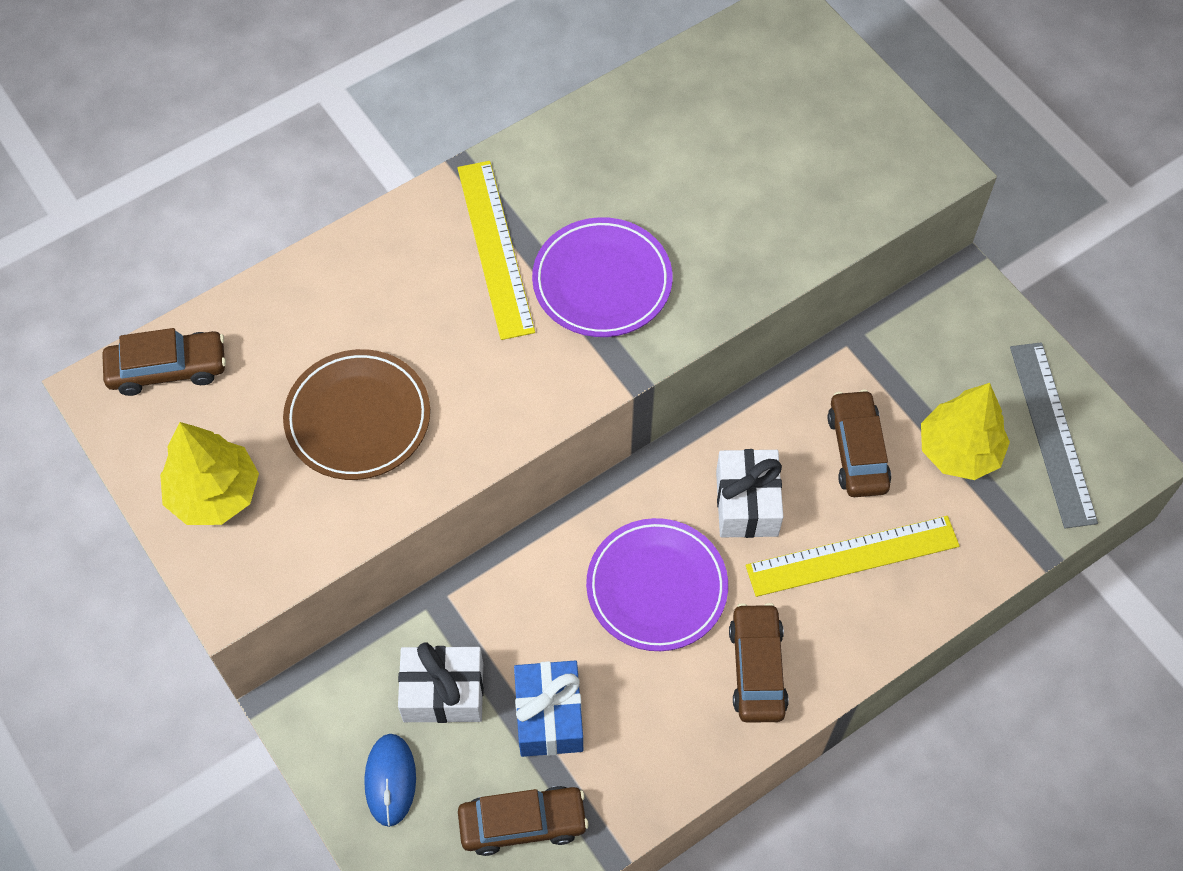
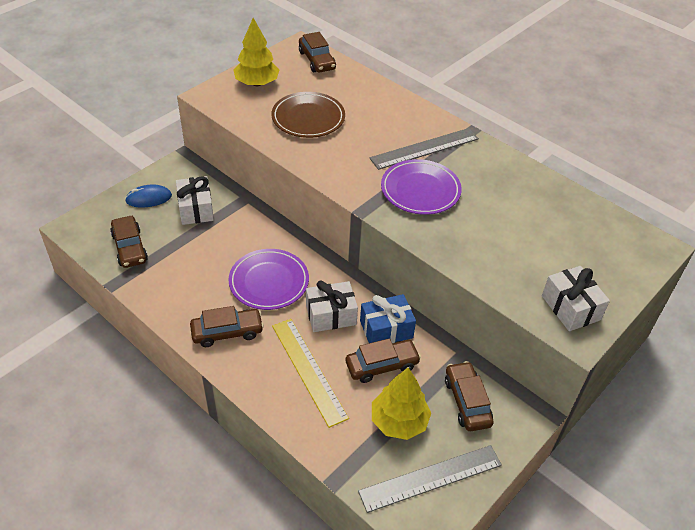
camera: 75 degrees right, 15 degrees down
yellow ruler [457,161,535,340] -> grey ruler [369,128,479,170]
blue gift [514,661,583,757] -> blue gift moved to [360,294,416,343]
none -> brown car [445,361,494,431]
none -> white gift [542,266,610,331]

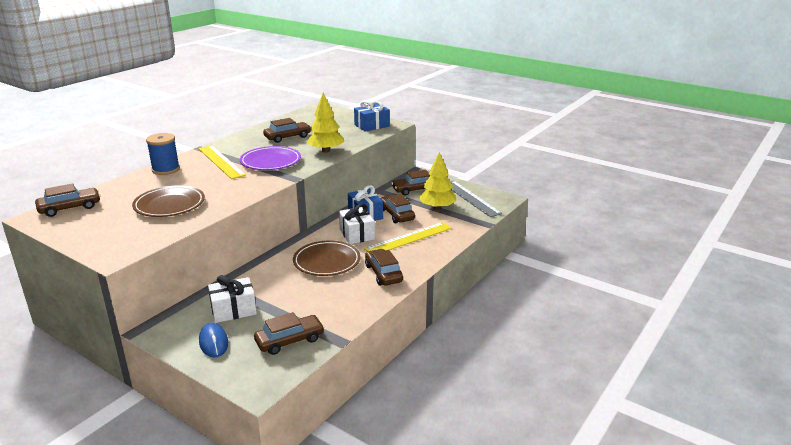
camera: 95 degrees left, 20 degrees down
purple plate [228,249,309,310] -> brown plate [293,240,361,276]
yellow tree [234,18,279,86] -> yellow tree moved to [307,93,344,153]
grey ruler [369,128,479,170] -> yellow ruler [198,145,246,179]
white gift [542,266,610,331] -> blue gift [354,100,390,132]
none -> blue spool [146,133,180,175]
none -> brown car [263,118,311,143]

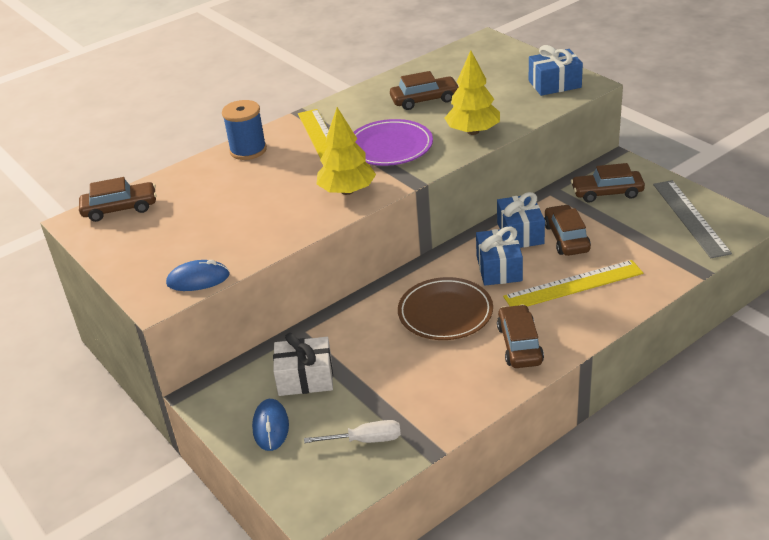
camera: 20 degrees right, 10 degrees up
brown plate [132,185,205,217] -> none
brown car [254,312,325,355] -> white screwdriver [304,420,401,443]
white gift [339,204,375,244] -> blue gift [476,227,523,285]
yellow tree [419,152,456,210] -> yellow tree moved to [317,107,376,195]
none -> blue mouse [166,260,230,291]

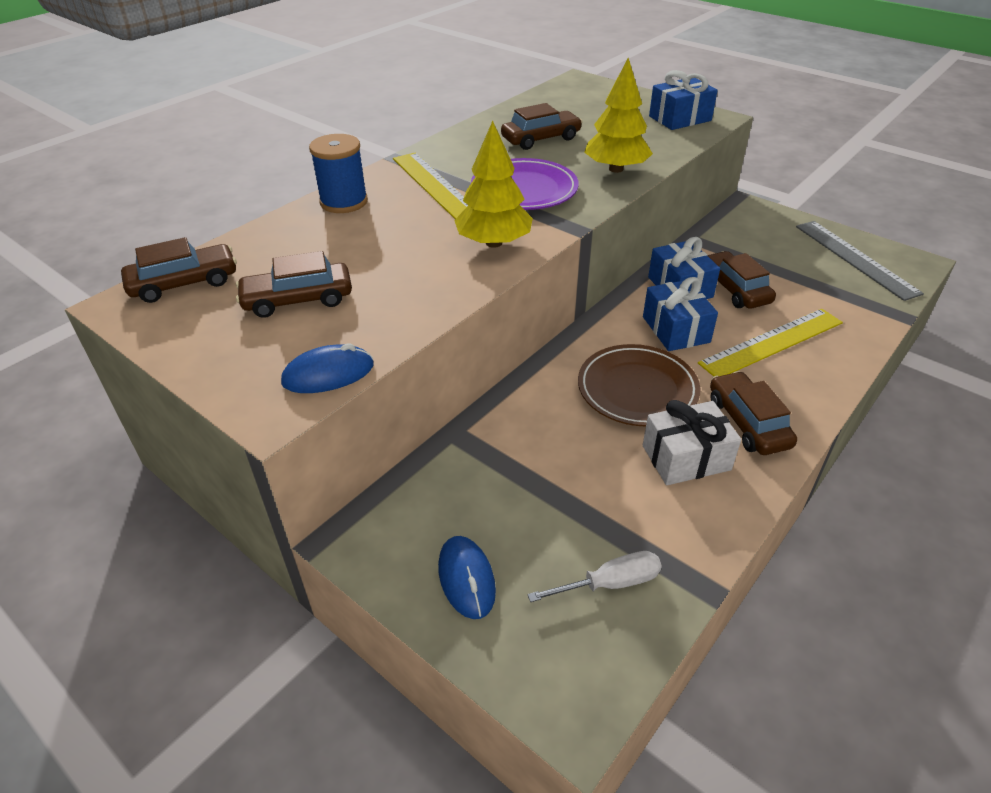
camera: 15 degrees left, 5 degrees up
white gift [273,333,333,396] -> white gift moved to [643,400,741,485]
brown car [571,163,645,203] -> brown car moved to [236,251,352,318]

